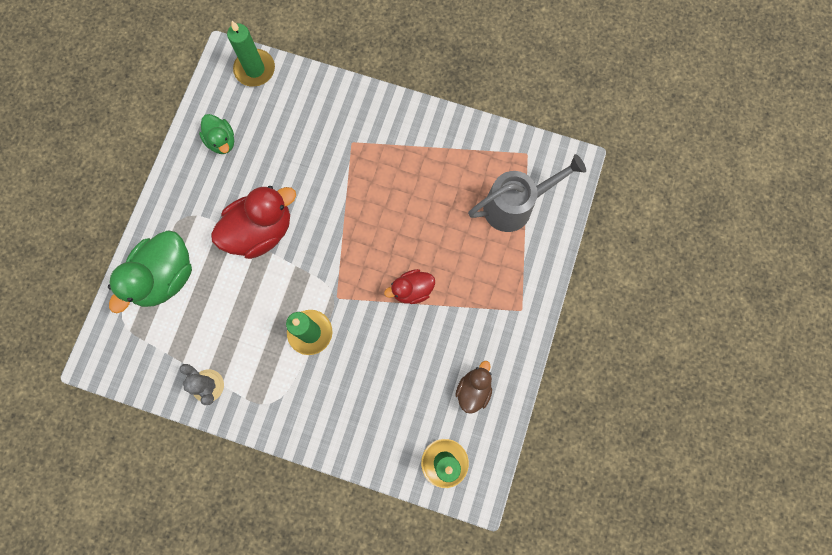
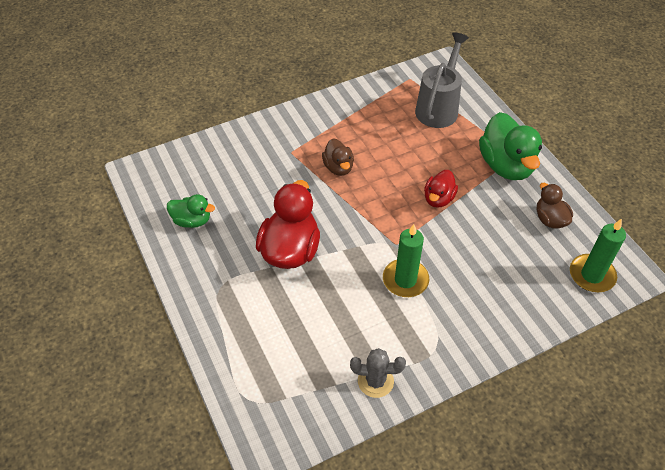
camera: 45 degrees left, 25 degrees down
green duck [108,230,192,313] -> green duck moved to [479,112,542,180]
green candle [227,21,275,87] -> none
none -> brown duck [322,138,354,176]

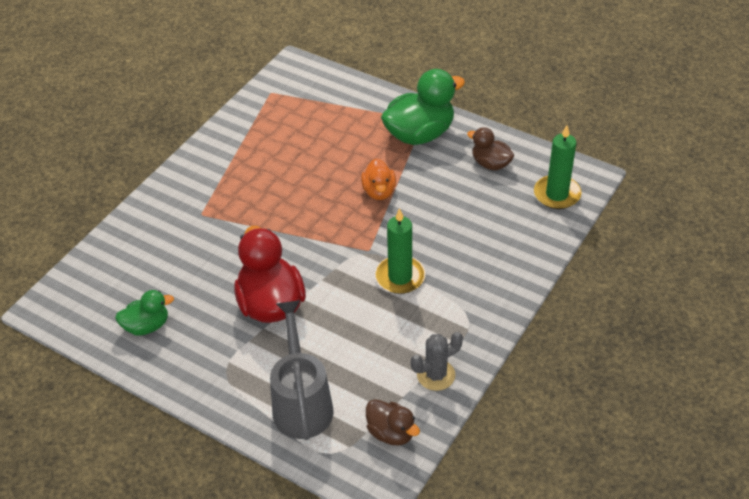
camera: 30 degrees left, 5 degrees down
brown duck [322,138,354,176] -> brown duck moved to [366,399,420,446]
grey watering can [415,32,469,128] -> grey watering can moved to [270,300,333,440]
red duck [424,170,458,208] -> orange duck [361,158,396,200]
green duck [479,112,542,180] -> green duck turned 75 degrees counterclockwise [381,69,465,145]

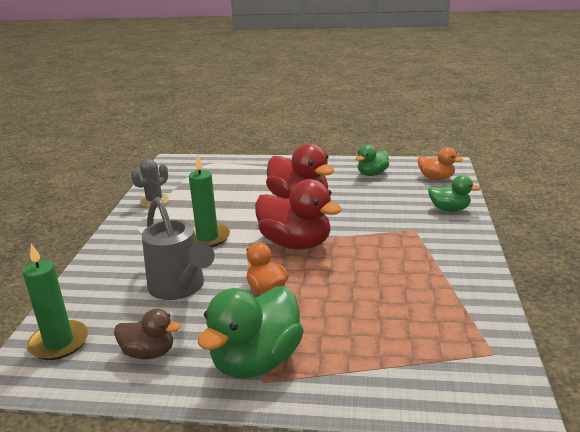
camera: 155 degrees right, 20 degrees down
grey watering can [270,300,333,440] -> grey watering can moved to [142,197,214,300]
brown duck [366,399,420,446] -> none
none -> red duck [255,179,342,250]
none -> orange duck [418,147,463,180]
none -> green duck [428,175,480,212]

